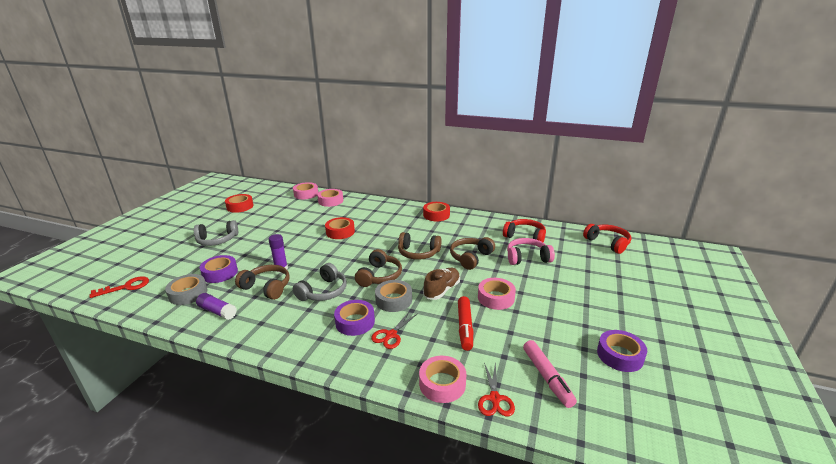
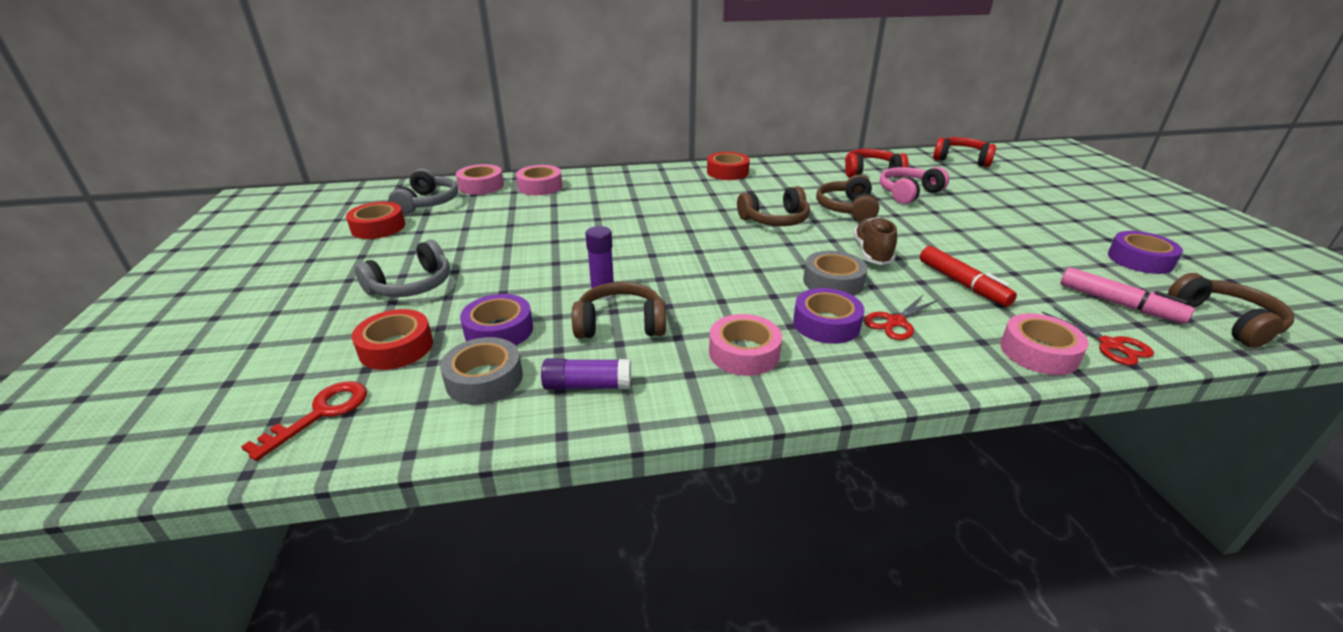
camera: 30 degrees left, 5 degrees up
grey headphones [293,263,347,301] -> grey headphones moved to [388,169,458,215]
red tape [325,217,355,239] -> red tape moved to [352,309,433,370]
brown headphones [355,249,402,287] -> brown headphones moved to [1168,273,1294,348]
red scissors [371,311,417,349] -> red scissors turned 45 degrees clockwise [864,295,938,340]
pink tape [478,278,516,310] -> pink tape moved to [709,314,782,376]

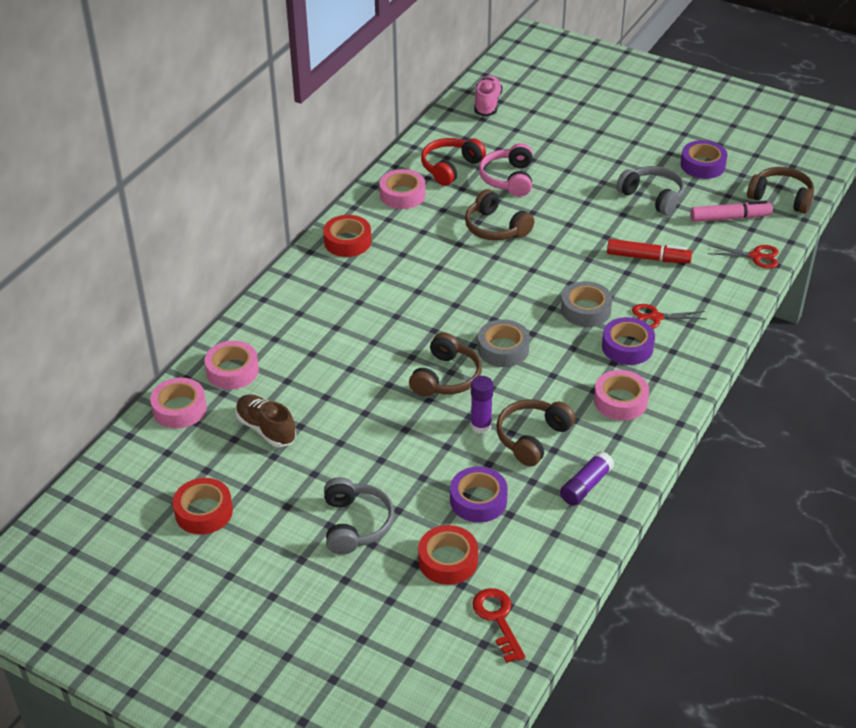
camera: 50 degrees left, 10 degrees up
grey headphones [388,169,458,215] -> grey headphones moved to [616,166,685,215]
grey tape [440,337,523,405] -> grey tape moved to [478,319,530,367]
brown headphones [737,186,810,226] -> brown headphones moved to [409,332,482,397]
brown shoe [853,217,897,265] -> brown shoe moved to [235,394,296,447]
red scissors [864,295,938,340] -> red scissors turned 90 degrees clockwise [632,304,705,329]
red headphones [933,137,996,167] -> pink shoe [474,75,502,116]
pink tape [1000,313,1089,375] -> pink tape moved to [380,169,425,209]

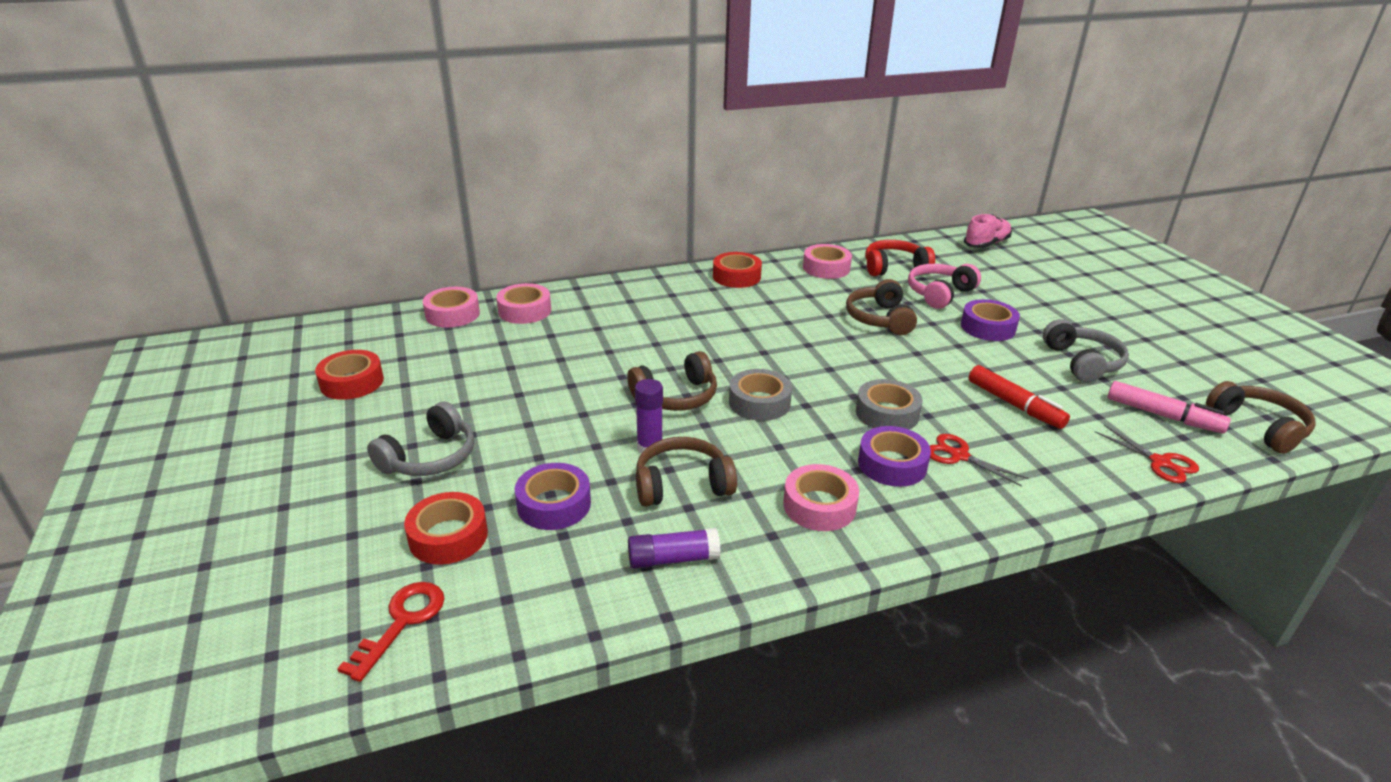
camera: 40 degrees right, 10 degrees down
brown shoe [235,394,296,447] -> none
purple tape [681,140,727,179] -> purple tape moved to [961,299,1020,341]

